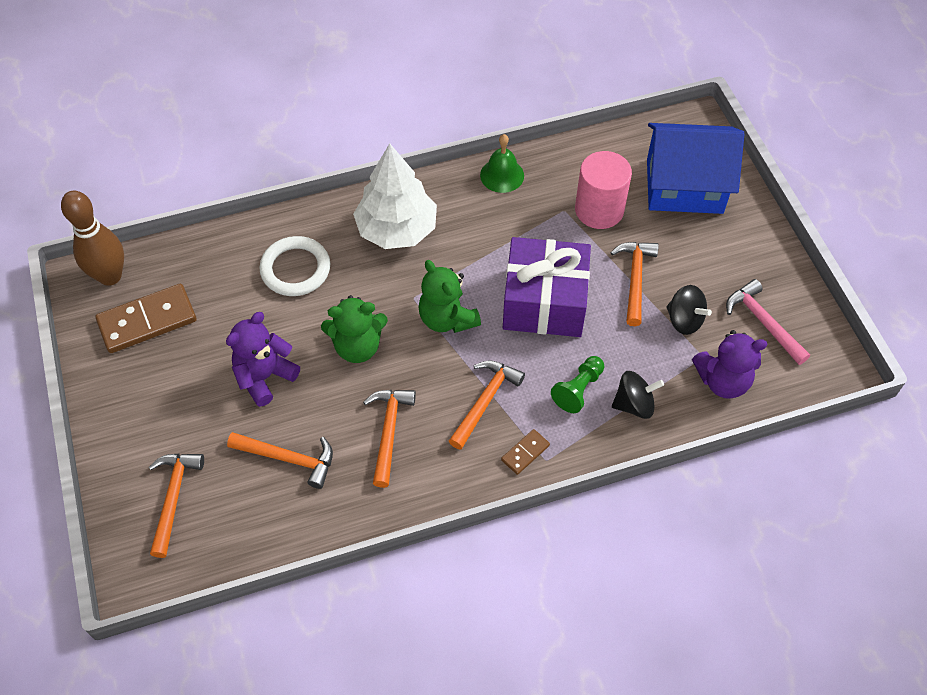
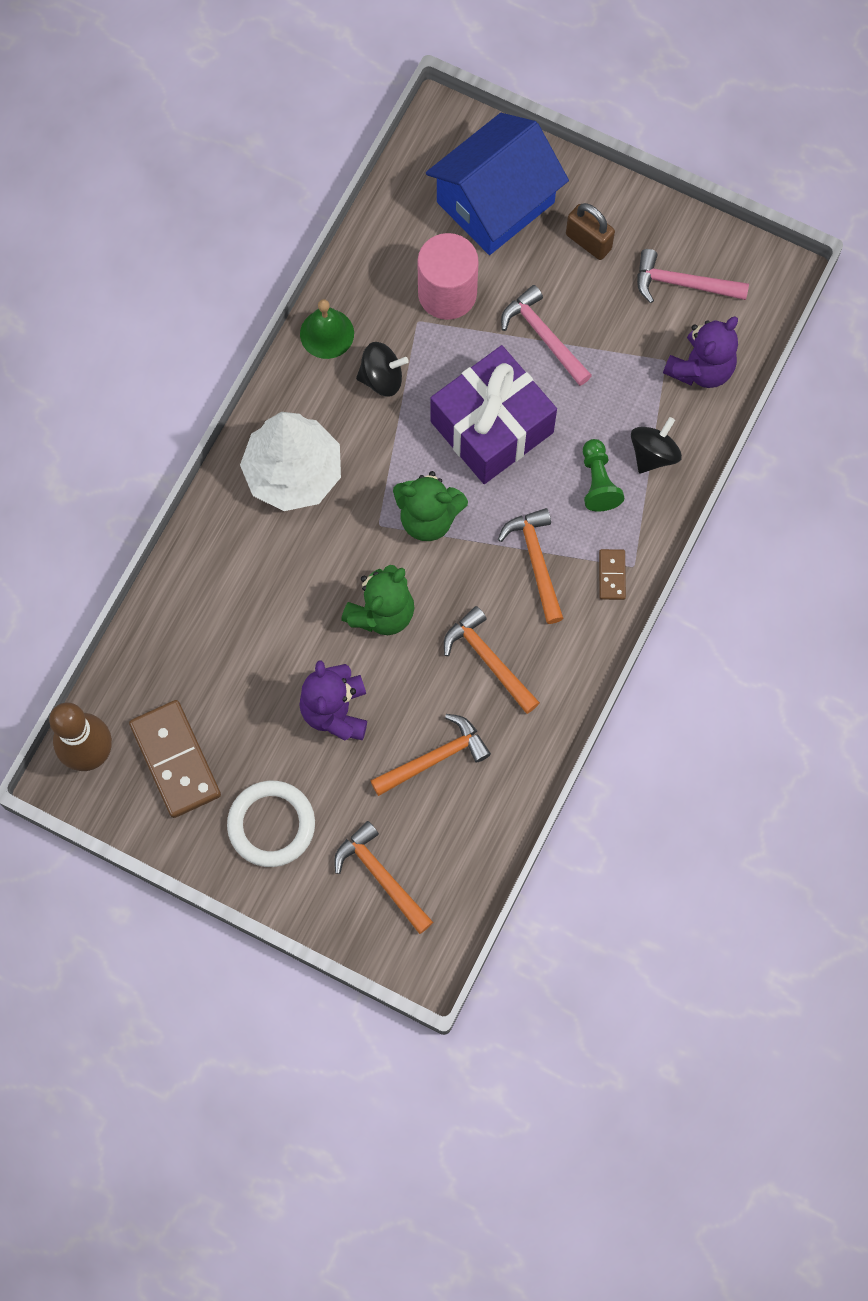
camera: 45 degrees left, 15 degrees up
brown domino [96,284,197,353] -> brown domino turned 45 degrees counterclockwise [129,700,221,818]
white ring [260,236,330,296] -> white ring moved to [227,781,315,867]
orange hammer [610,242,659,326] -> pink hammer [501,285,592,386]
black spinning top [666,285,712,335] -> black spinning top moved to [356,342,409,397]
none -> brown padlock [566,203,615,260]

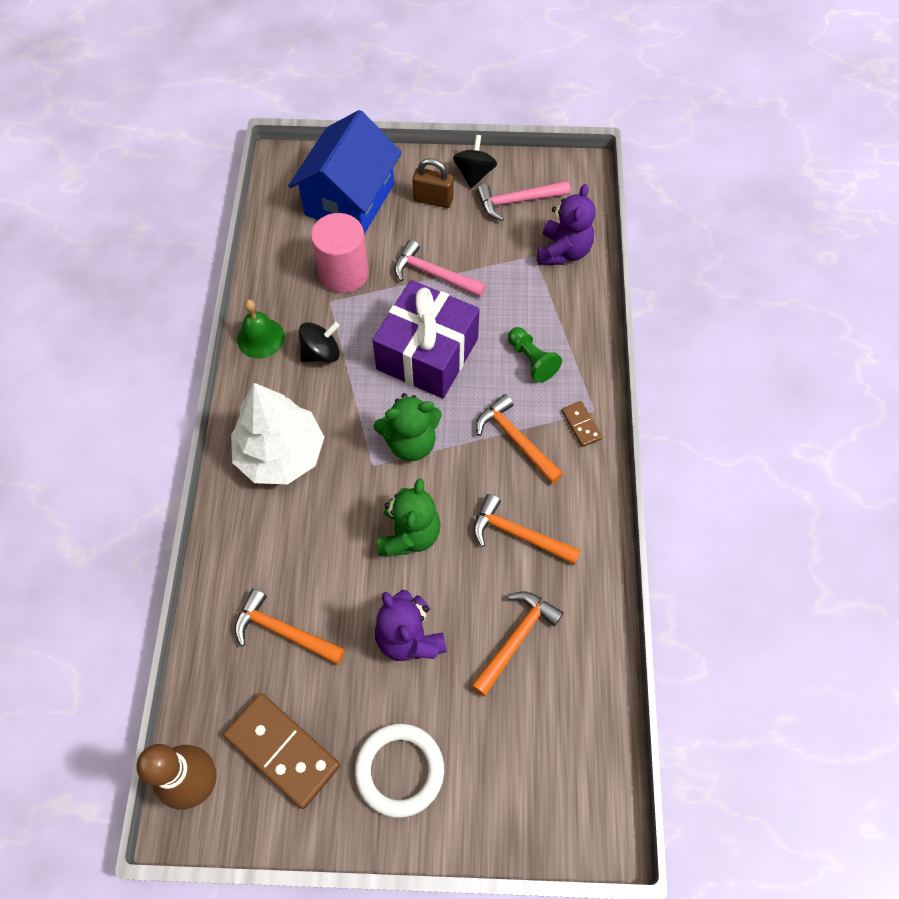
camera: 25 degrees left, 10 degrees down
orange hammer [334,821,433,934] -> orange hammer moved to [235,589,345,665]
black spinning top [631,417,682,473] -> black spinning top moved to [453,135,497,188]

